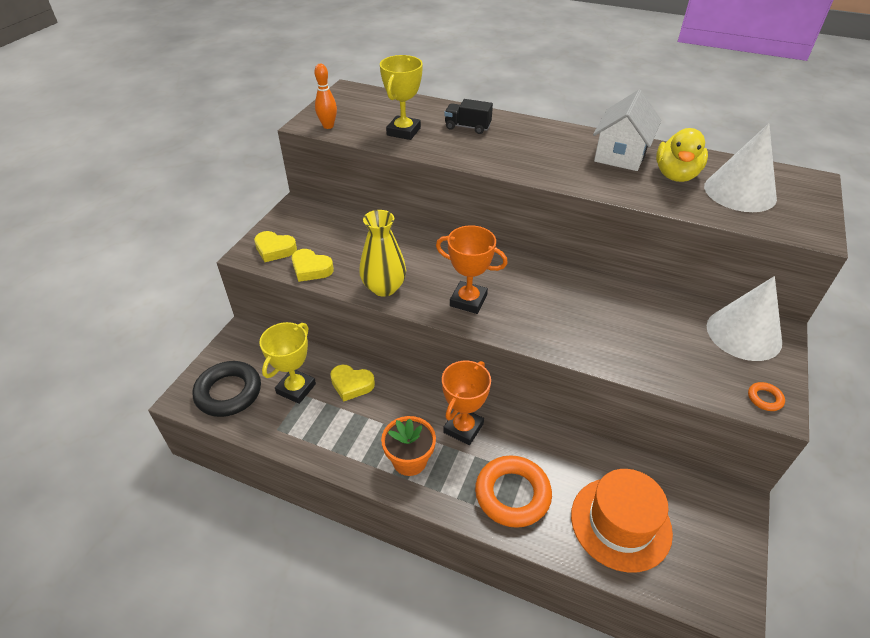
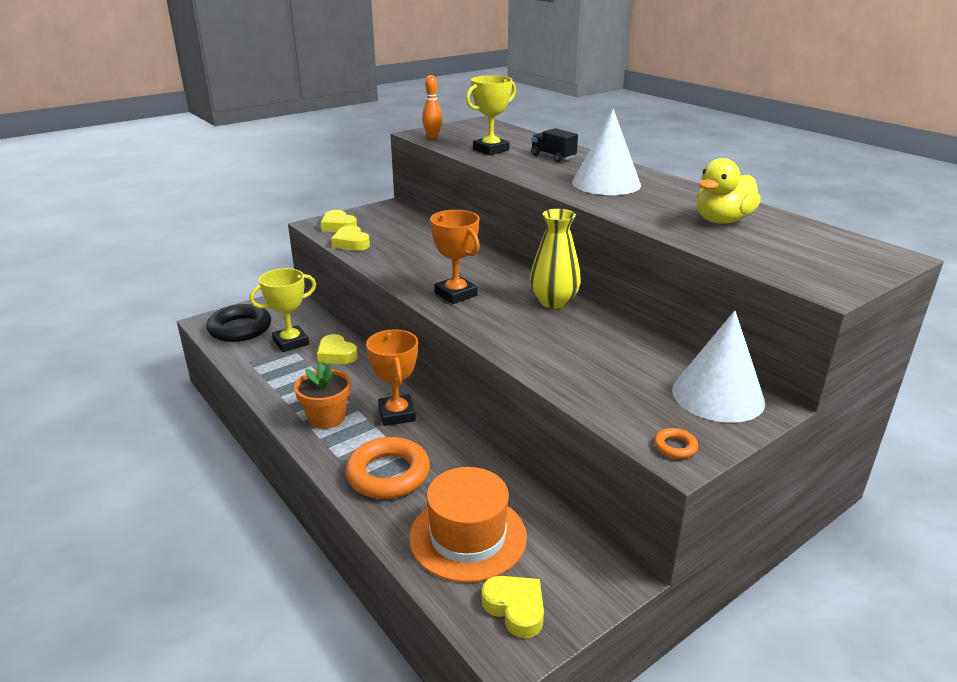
camera: 30 degrees right, 15 degrees down
yellow vase [359,210,406,297] -> yellow vase moved to [530,209,581,309]
orange trophy [442,361,491,445] -> orange trophy turned 75 degrees counterclockwise [366,329,418,426]
white house [593,90,661,171] -> none
white cone [704,123,777,212] -> white cone moved to [572,109,641,195]
none -> yellow heart [482,576,544,638]

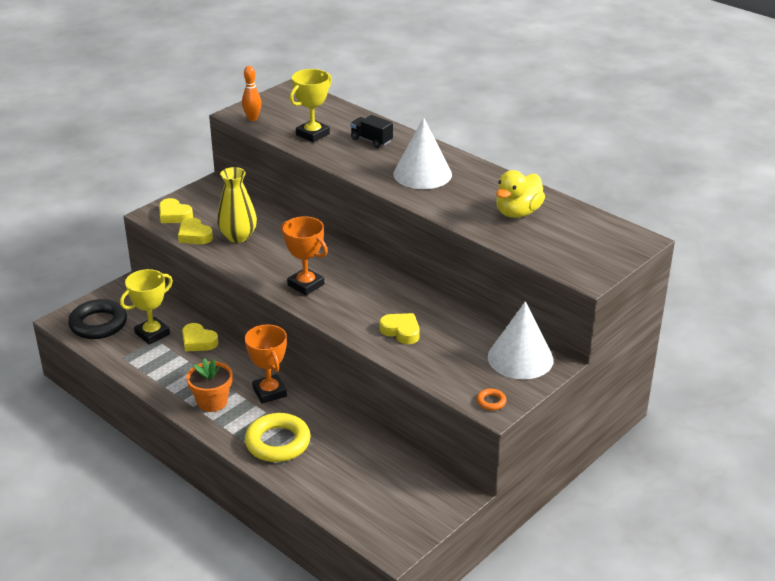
camera: 10 degrees left, 5 degrees up
orange ring [345,437,430,499] -> yellow ring [245,413,311,462]
orange hat [409,467,527,583] -> none
yellow heart [482,576,544,638] -> yellow heart moved to [379,313,420,344]
yellow vase [530,209,581,309] -> yellow vase moved to [217,167,257,243]

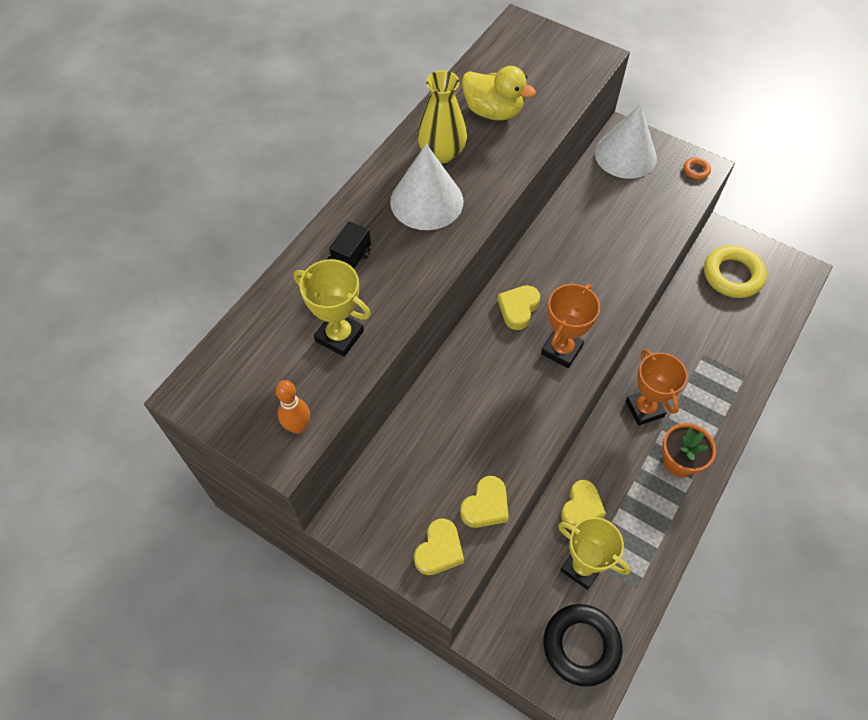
camera: 100 degrees left, 25 degrees up
yellow vase [217,167,257,243] -> yellow vase moved to [417,70,467,163]
orange trophy [245,325,287,404] -> orange trophy turned 75 degrees counterclockwise [626,349,688,426]
yellow ring [245,413,311,462] -> yellow ring moved to [704,245,767,298]
yellow heart [379,313,420,344] -> yellow heart moved to [498,285,540,330]

